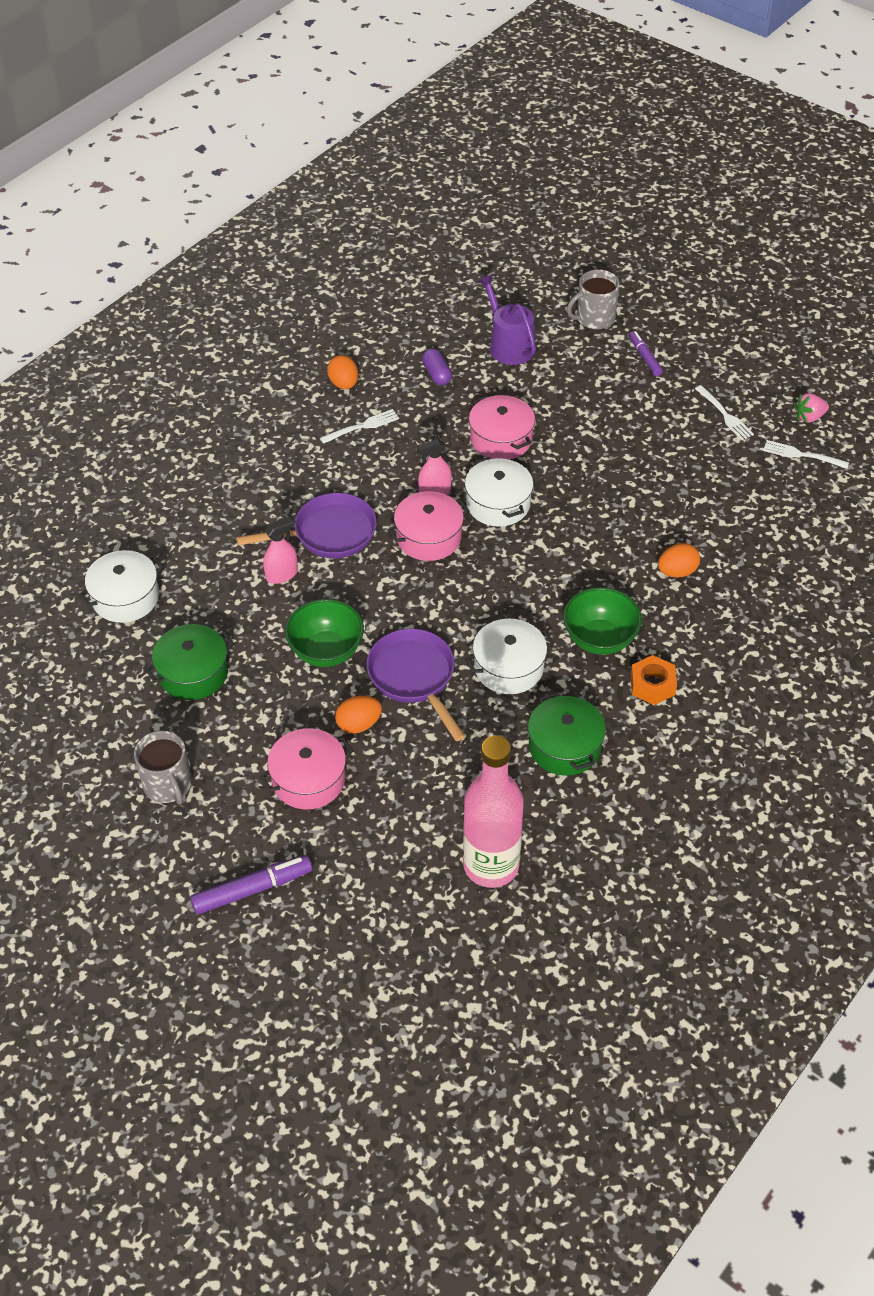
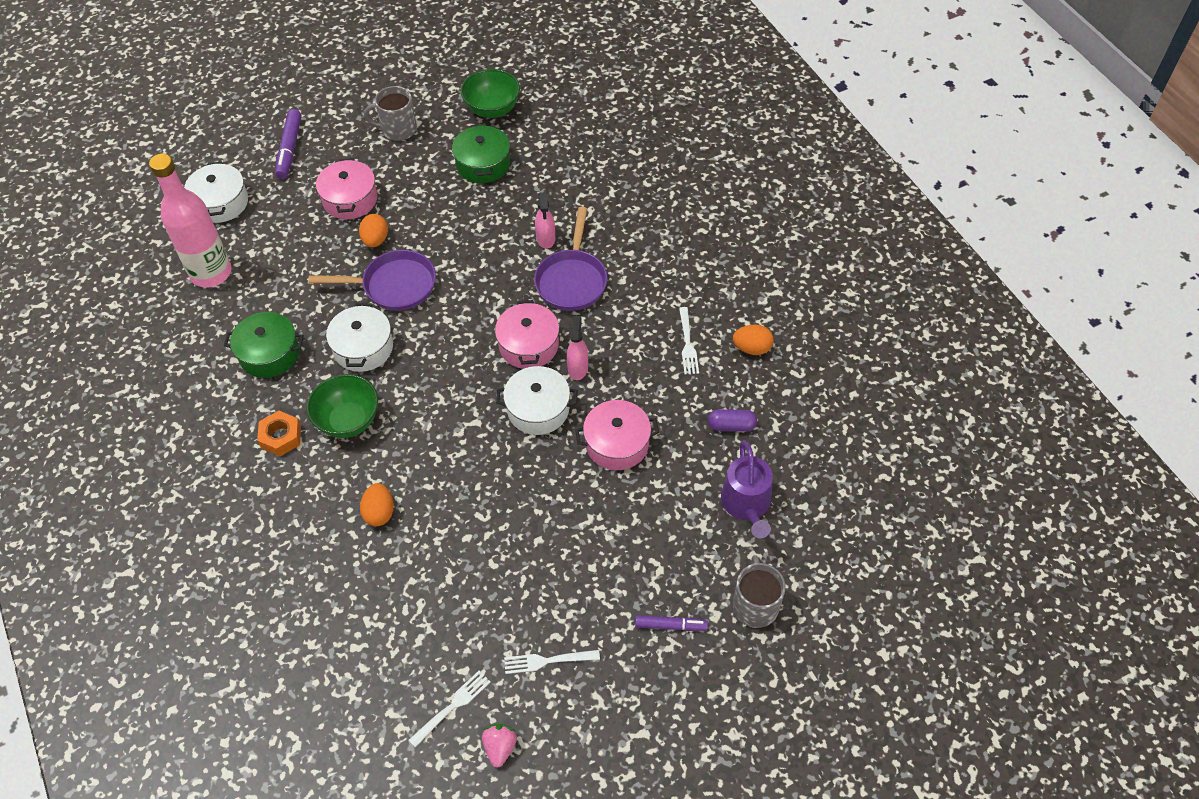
camera: 115 degrees right, 5 degrees up
white pot [79,550,164,623] -> white pot moved to [184,161,248,223]
green bowl [285,599,364,667] -> green bowl moved to [461,69,520,118]
purple watering can [478,274,536,365] -> purple watering can turned 90 degrees clockwise [721,440,773,538]

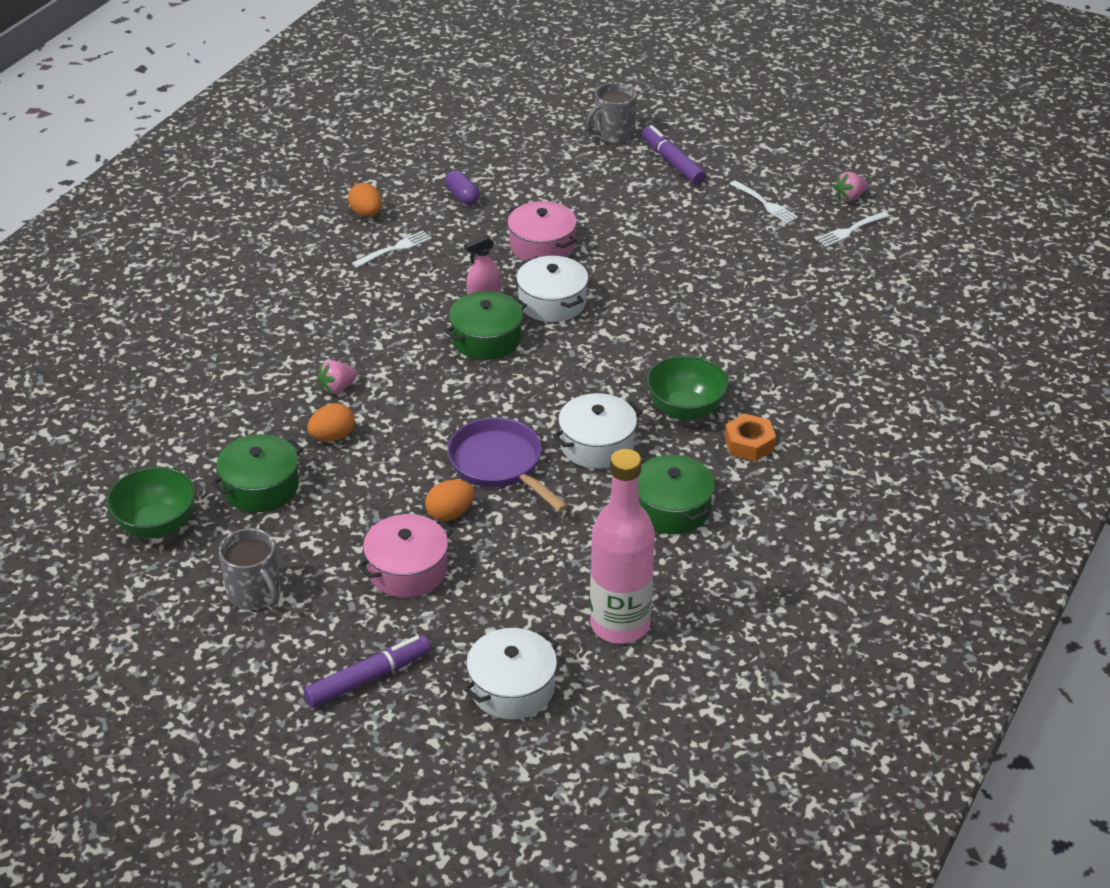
camera: 125 degrees left, 15 degrees down
orange egg [360,483,394,526] -> orange egg moved to [308,403,355,442]
white fork [409,671,491,748] -> white fork turned 45 degrees counterclockwise [816,211,890,247]
pink pot [495,300,559,369] -> green pot [445,291,527,360]
purple pan [534,207,608,311] -> none
pink spray bottle [535,192,555,249] -> pink strawberry [317,360,357,394]
purple marker [635,615,708,631] -> purple marker [642,125,706,185], size x1.54
purple watering can [721,440,773,538] -> none

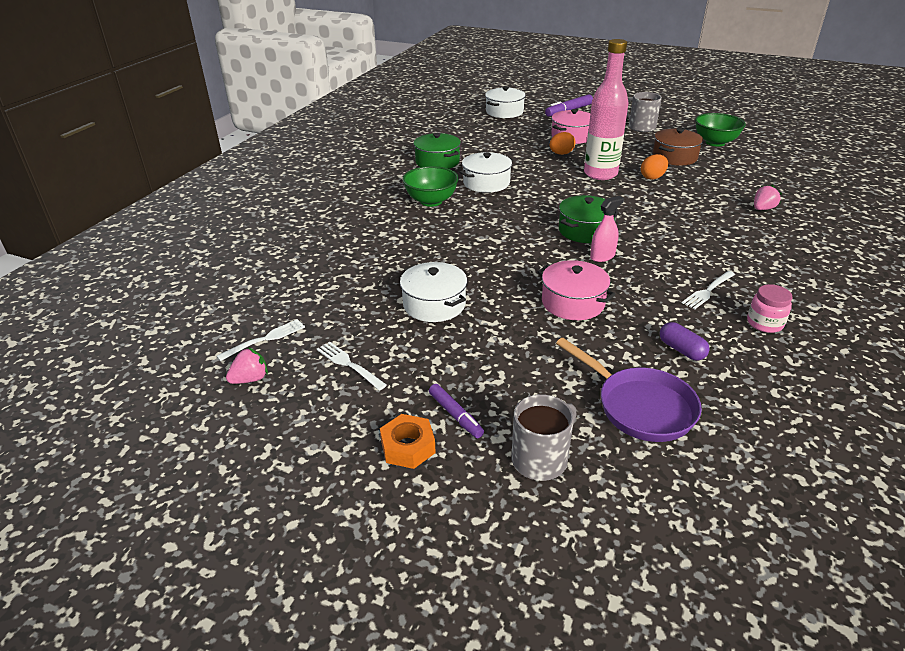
camera: 175 degrees right, 5 degrees down
green pot [211,434,303,512] -> brown pot [653,128,703,166]
pink strawberry [317,360,357,394] -> pink strawberry moved to [754,184,782,210]
orange egg [348,183,382,217] -> pink jar [747,284,792,333]
purple pan [448,418,568,512] -> purple pan moved to [556,338,702,442]
white pot [516,256,588,322] -> white pot moved to [400,262,467,322]
pink bottle [590,449,655,644] -> pink bottle moved to [584,39,628,180]
purple marker [642,125,706,185] -> purple marker [429,384,484,438], size x0.65
orange nut [724,414,776,461] -> orange nut moved to [380,414,436,469]

